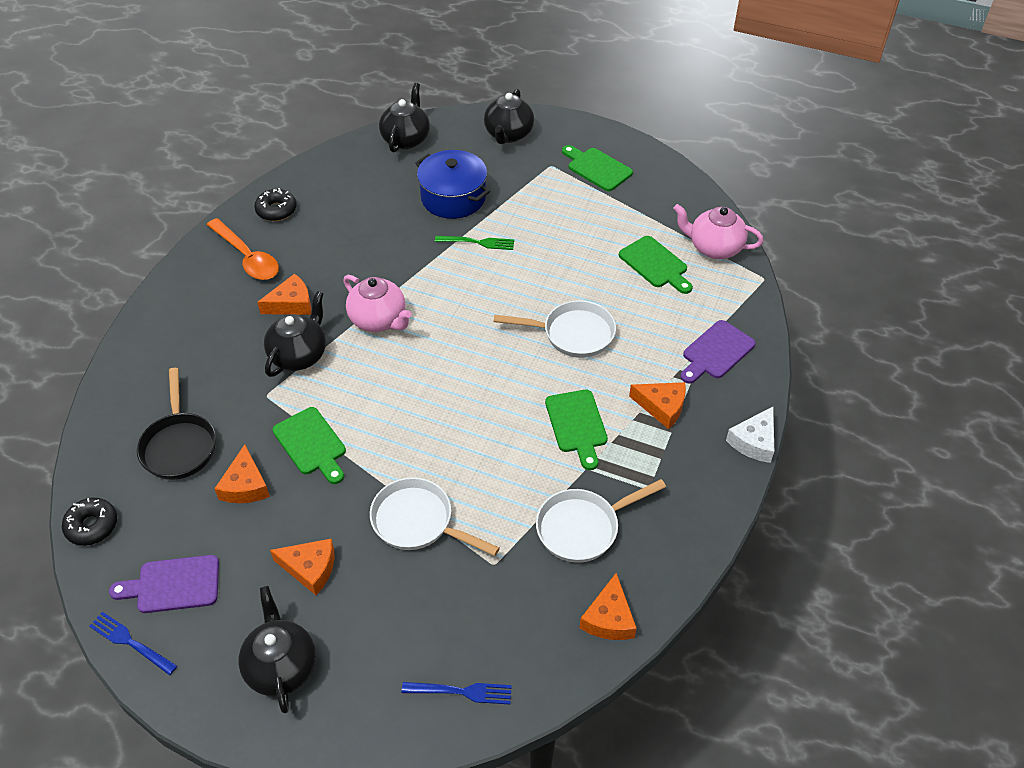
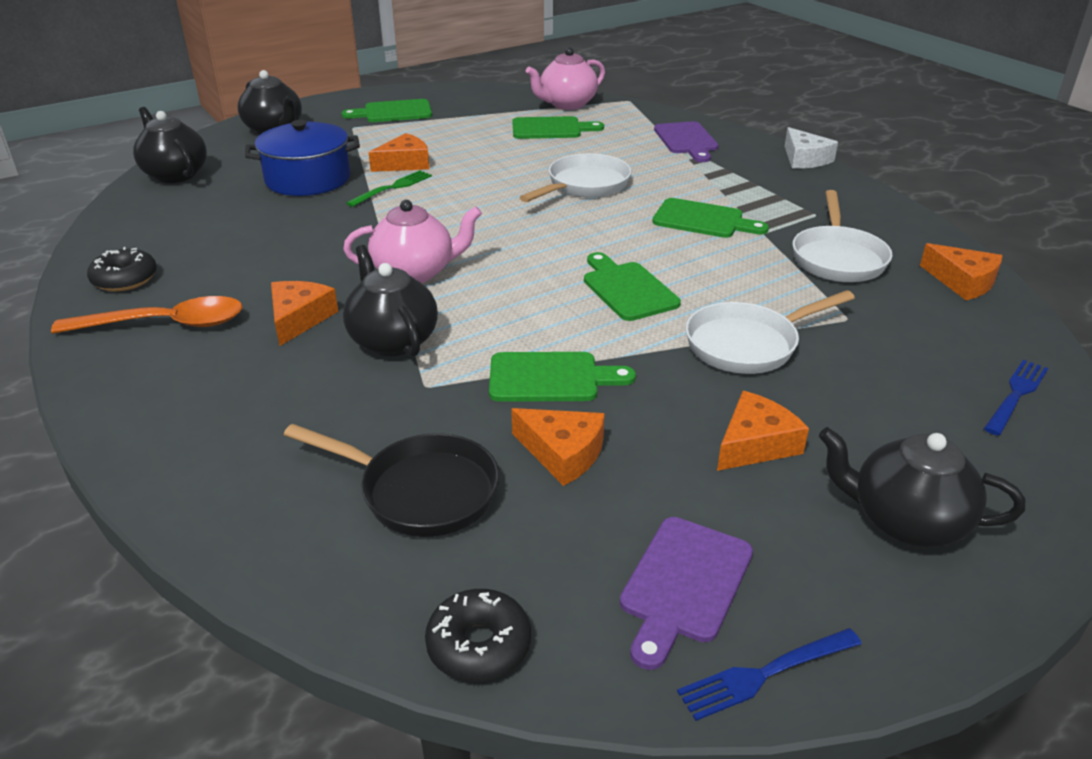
camera: 55 degrees left, 15 degrees down
orange cheese [629,382,686,429] -> orange cheese moved to [368,133,429,172]
none -> green cutting board [584,252,681,321]

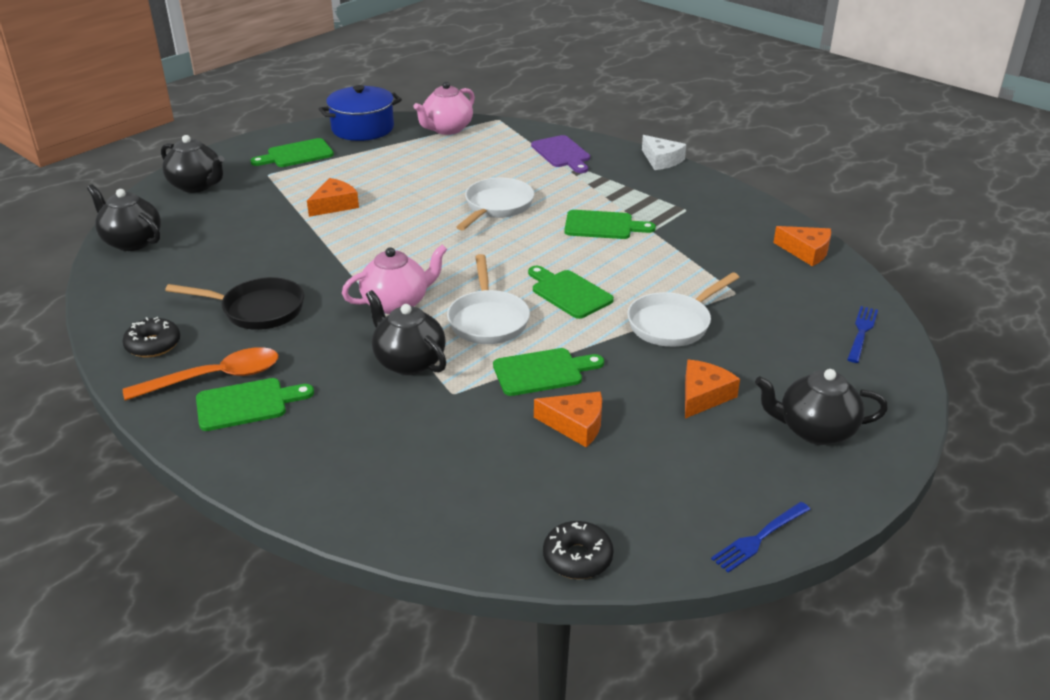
camera: 15 degrees left, 0 degrees up
blue pot [245,120,360,196] -> blue pot moved to [319,85,402,141]
orange cheese [271,281,338,346] -> none
black pan [284,424,499,537] -> black pan moved to [165,277,304,330]
green fork [346,170,432,207] -> none
green cutting board [512,116,604,139] -> green cutting board moved to [196,378,314,431]
purple cutting board [620,517,753,670] -> none
white pan [792,190,893,282] -> white pan moved to [447,254,530,344]

